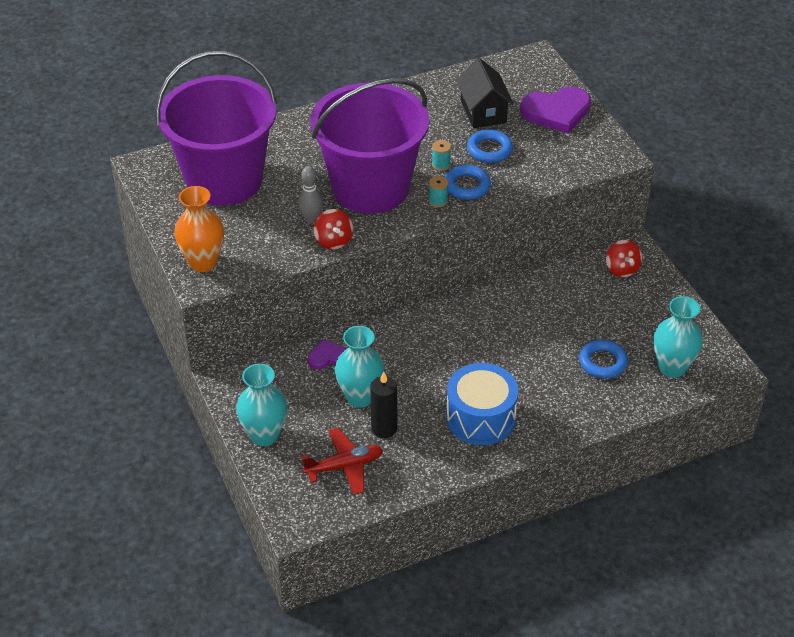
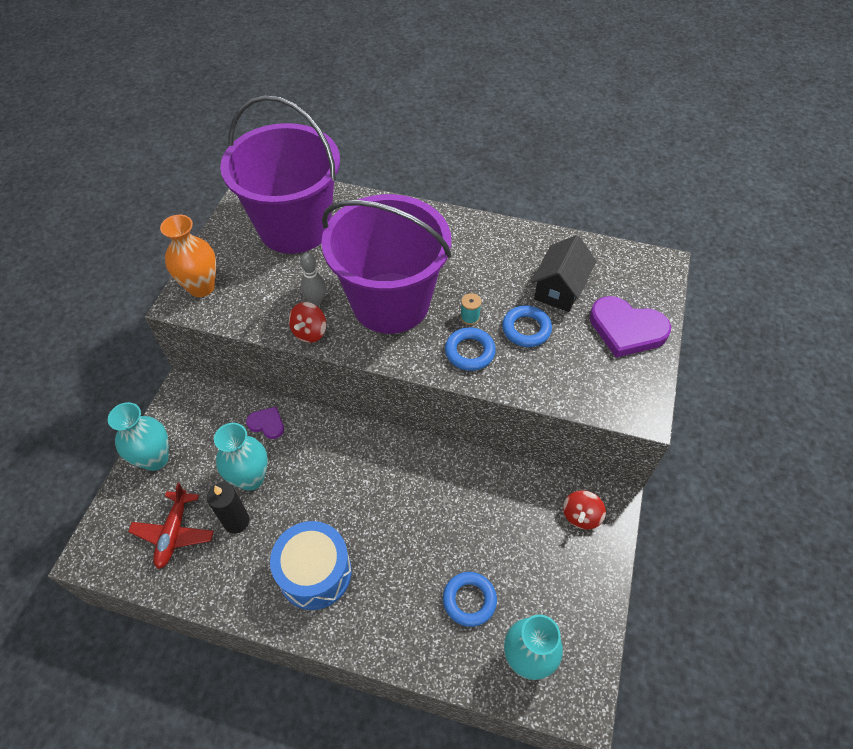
camera: 40 degrees right, 10 degrees up
red plane [302,428,383,495] -> red plane turned 75 degrees clockwise [128,482,214,569]
turquoise spool [429,176,448,207] -> none

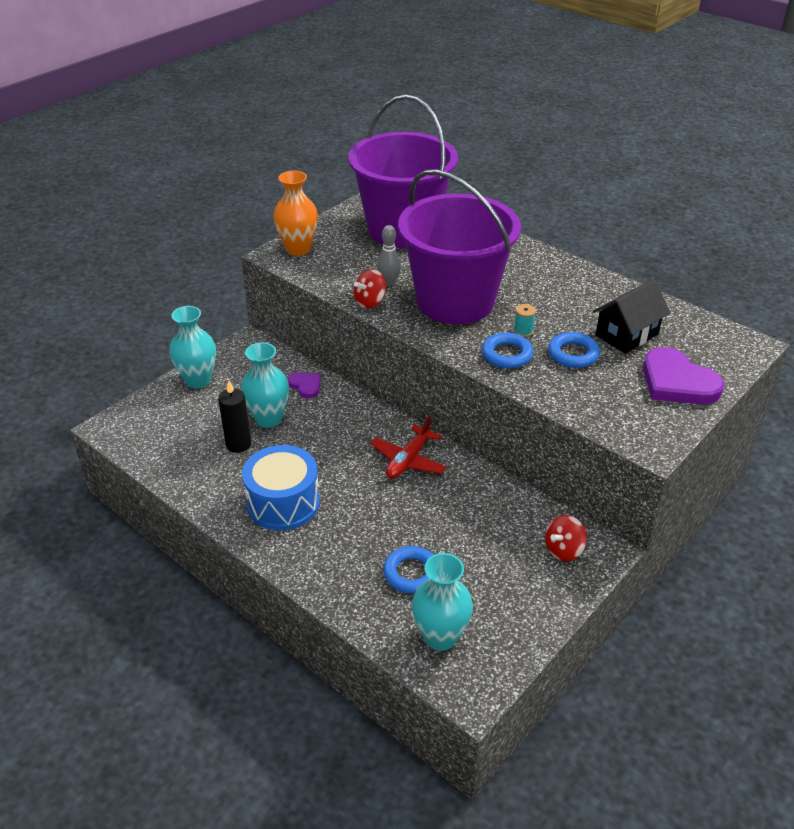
camera: 25 degrees right, 15 degrees down
red plane [128,482,214,569] -> red plane moved to [370,416,447,479]

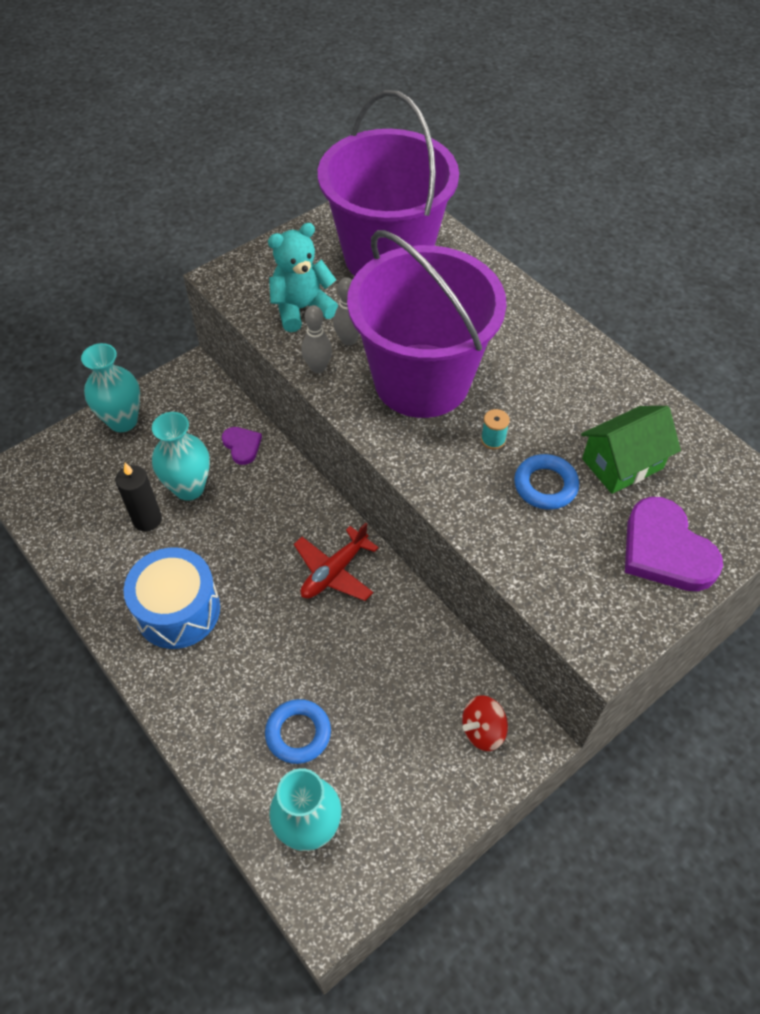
camera: 10 degrees right, 15 degrees up
orange vase [273,171,318,256] -> none
red spinning top [354,269,386,308] -> grey bowling pin [302,305,332,373]
blue ring [482,333,533,369] -> none
black house [593,280,670,354] -> green house [581,406,681,494]
none -> turquoise teddy bear [268,223,338,332]

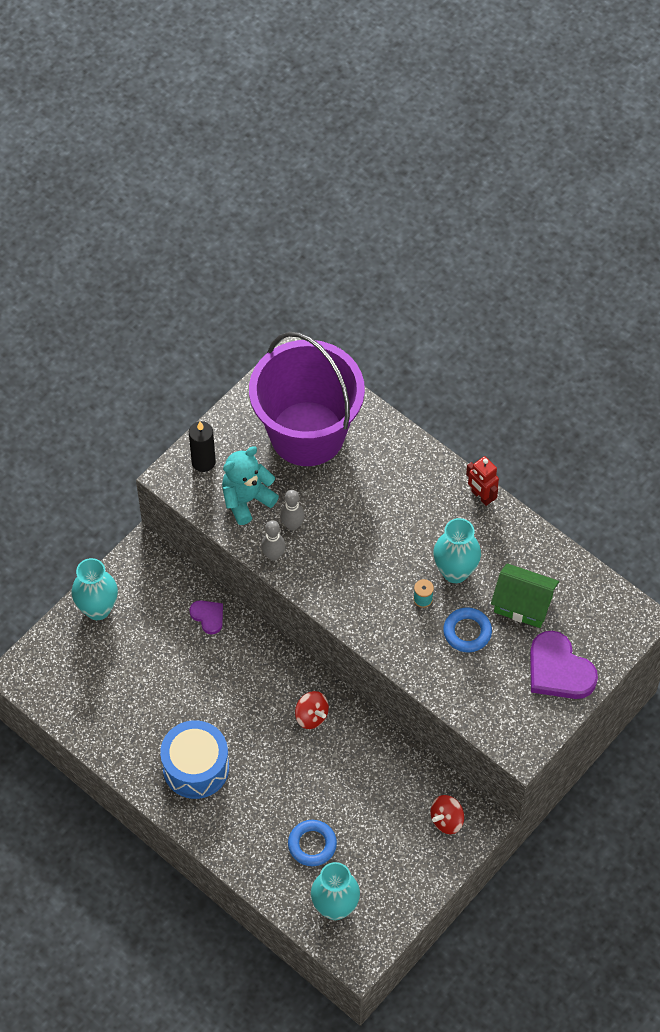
camera: 10 degrees left, 5 degrees up
black candle [115,463,162,531] -> black candle moved to [189,421,216,472]
turquoise vase [152,412,210,501] -> turquoise vase moved to [433,518,481,583]
red plane [294,523,379,601] -> red spinning top [295,691,329,729]
purple bucket [347,230,507,418] -> none
green house [581,406,681,494] -> green house turned 60 degrees clockwise [491,563,559,628]
none -> red robot [466,456,499,506]

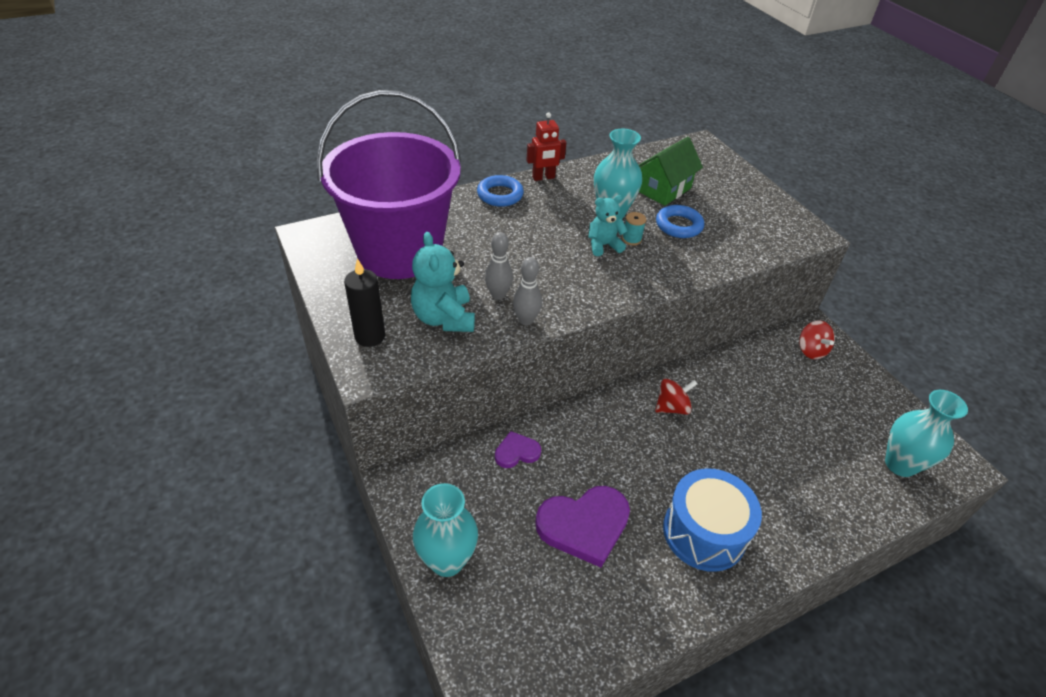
camera: 70 degrees left, 15 degrees down
blue ring [288,820,337,866] -> blue ring moved to [477,175,524,207]
purple heart [530,631,598,699] -> purple heart moved to [535,486,630,567]
none -> turquoise teddy bear [588,195,628,256]

